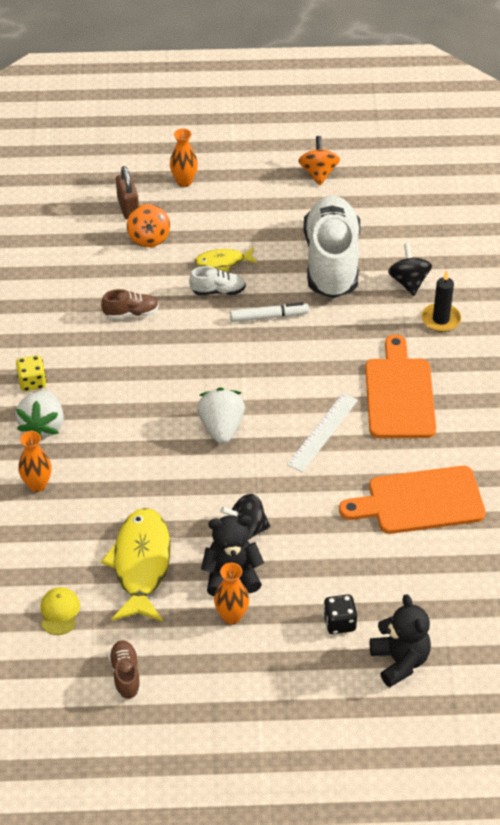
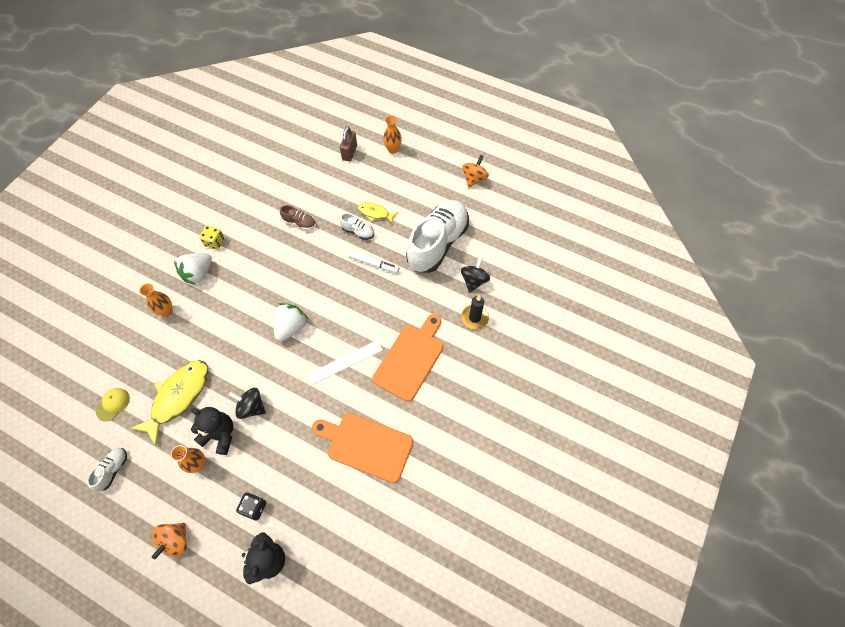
camera: 30 degrees right, 15 degrees up
brown shoe [108,641,141,699] -> white shoe [87,448,127,492]
orange spinning top [127,204,170,247] -> orange spinning top moved to [152,523,187,559]

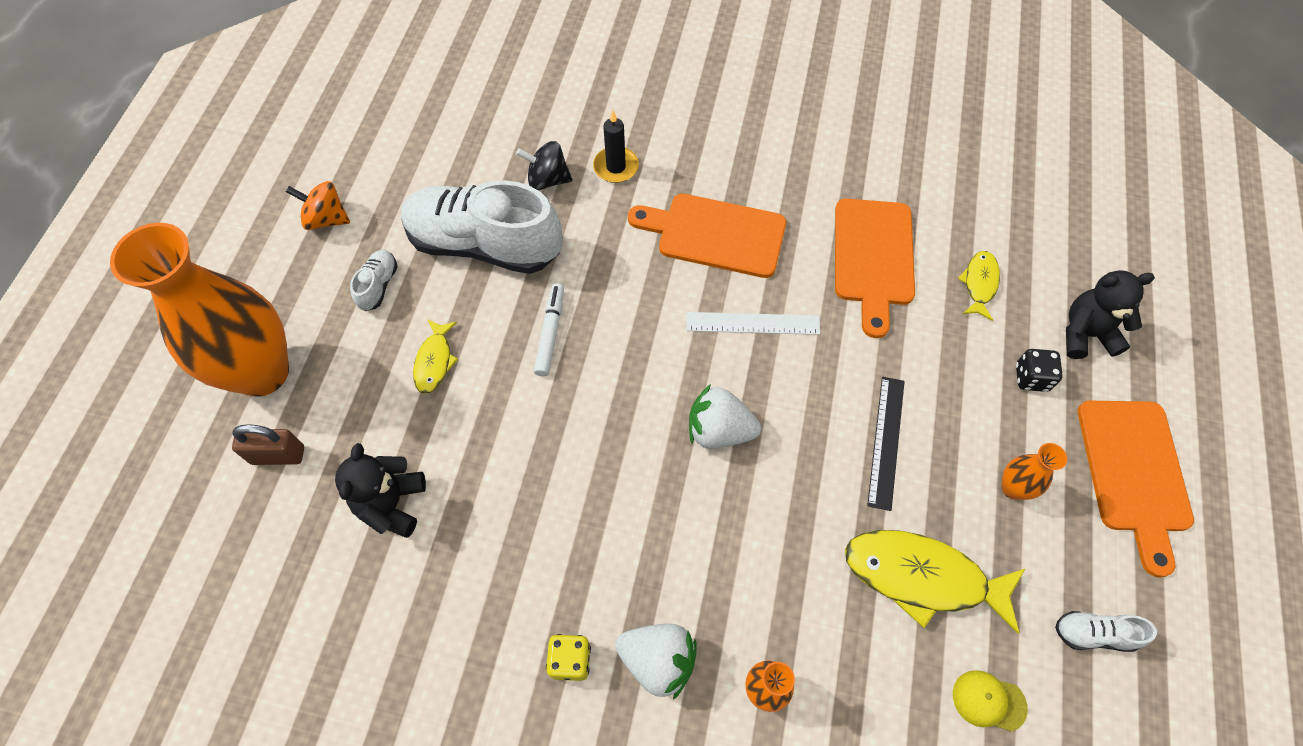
camera: 105 degrees left, 0 degrees up
orange spinning top [152,523,187,559] -> orange cutting board [1078,401,1194,577]
black teddy bear [191,407,233,455] -> black teddy bear moved to [335,443,426,538]
black spinning top [229,388,266,419] -> black ruler [867,377,905,511]
brown shoe [280,205,316,230] -> none
white ruler [308,340,383,384] -> white ruler turned 45 degrees counterclockwise [687,312,820,335]
white shoe [339,213,374,240] -> white shoe moved to [350,250,398,311]
orange vase [383,116,402,154] -> orange vase [110,223,289,397], size x2.43
none -> yellow fish [958,251,1000,321]

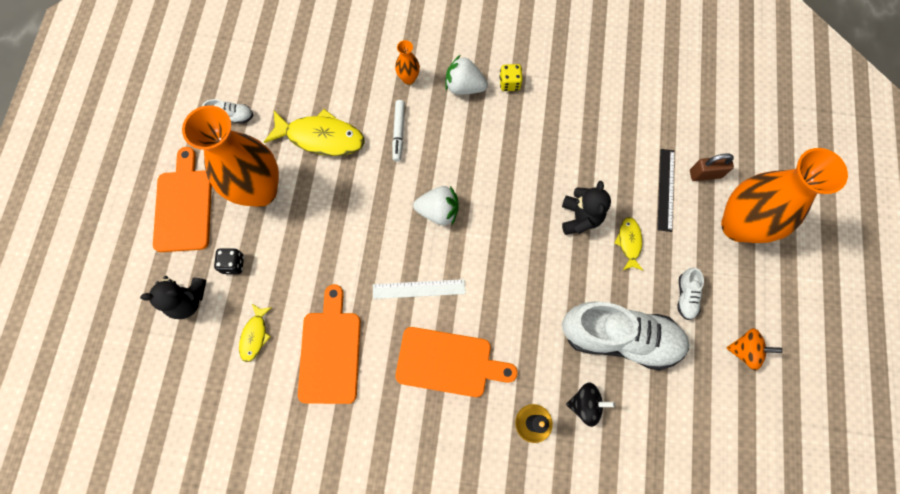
camera: 175 degrees right, 10 degrees up
black teddy bear [335,443,426,538] -> black teddy bear moved to [562,181,611,235]
white marker [534,283,564,377] -> white marker moved to [392,100,405,161]
black ruler [867,377,905,511] -> black ruler moved to [657,149,675,232]
yellow cap [953,670,1028,732] -> none
orange vase [1001,443,1067,500] -> orange vase [182,105,279,207], size x2.43

